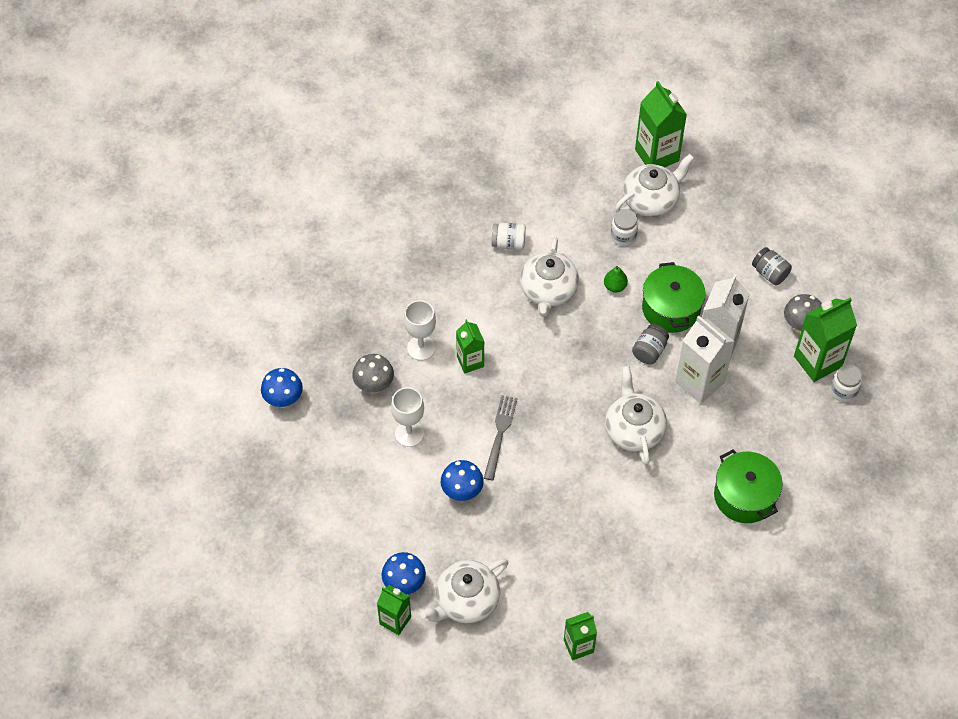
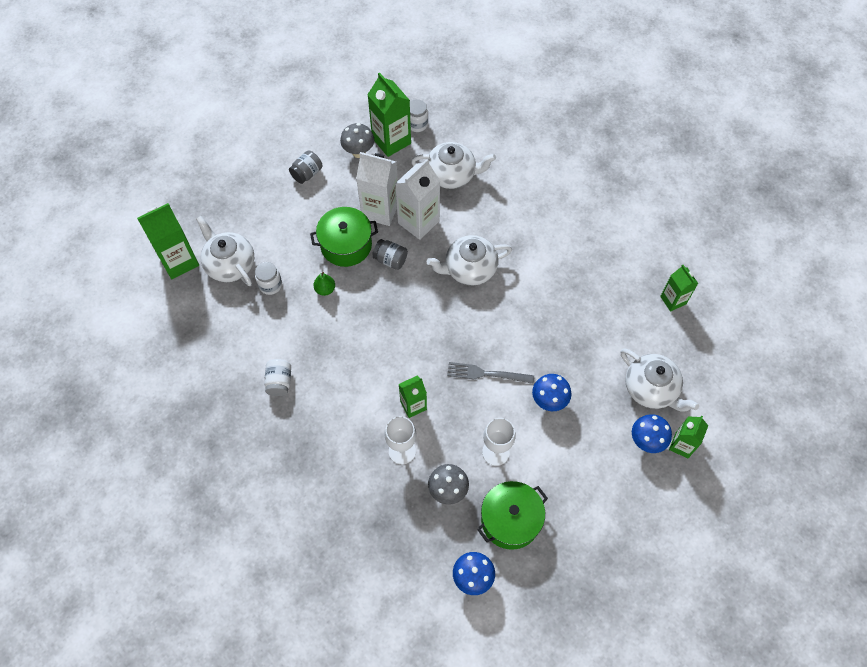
camera: 95 degrees left, 5 degrees up
white teapot [520,237,579,317] -> white teapot moved to [411,142,496,189]
green pot [714,449,783,523] -> green pot moved to [477,481,548,550]

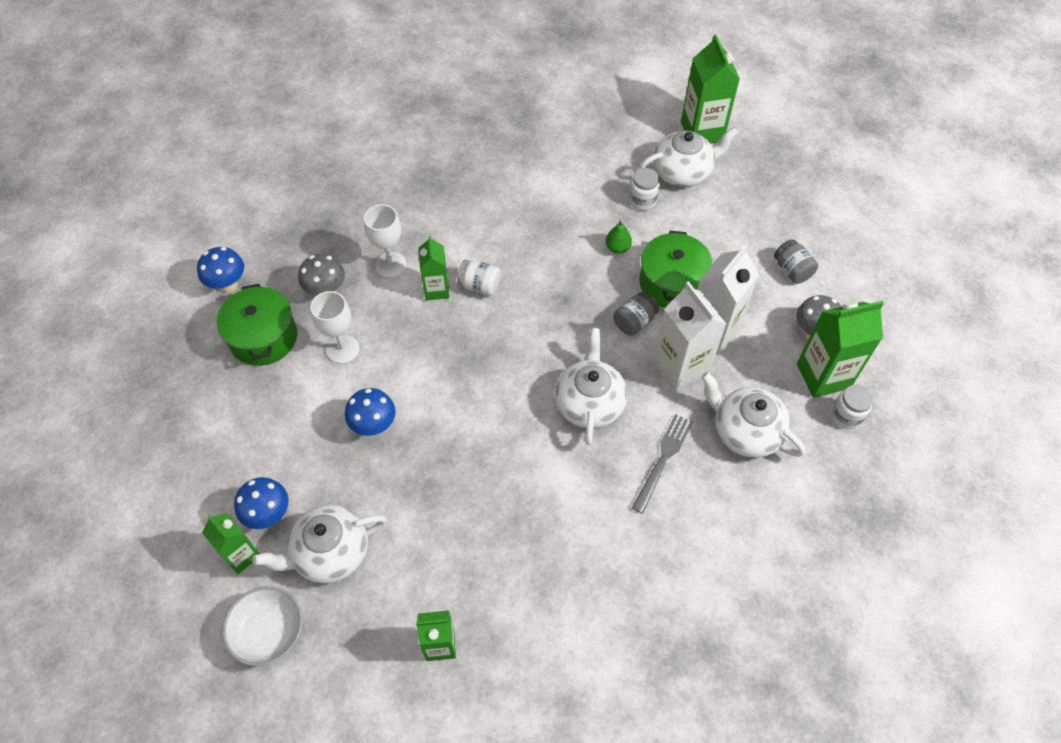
camera: 110 degrees right, 5 degrees down
white jar [264,359,291,396] -> white jar moved to [457,260,501,296]
white teapot [411,142,496,189] -> white teapot turned 105 degrees clockwise [701,372,805,458]
grey fork [447,362,534,384] -> grey fork moved to [632,414,693,514]
none -> white bowl [222,586,303,666]

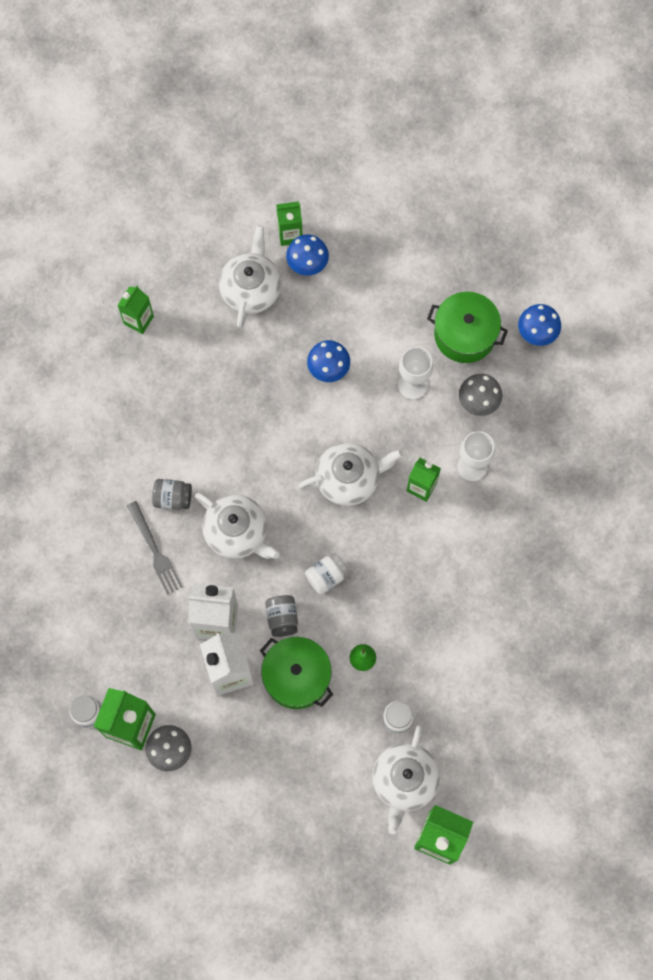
camera: 125 degrees right, 15 degrees up
white bowl [222,586,303,666] -> none
white jar [457,260,501,296] -> white jar moved to [305,553,349,595]
white teapot [701,372,805,458] -> white teapot moved to [298,443,403,506]
grey jar [774,239,818,284] -> grey jar moved to [152,479,192,510]

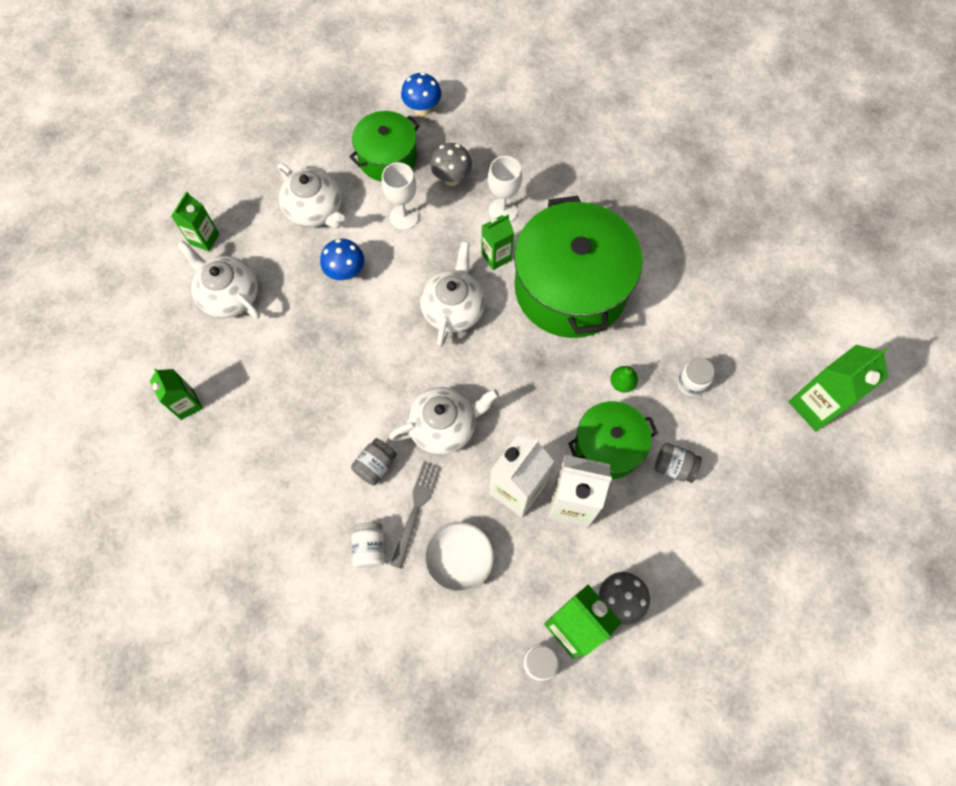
camera: 60 degrees left, 5 degrees down
grey fork [127,501,183,595] -> grey fork turned 75 degrees counterclockwise [390,461,441,569]
grey jar [265,595,298,637] -> grey jar moved to [655,443,702,483]
blue mushroom [286,234,329,276] -> none
white jar [305,553,349,595] -> white jar moved to [352,522,386,568]
white teapot [372,725,440,834] -> white teapot moved to [277,163,345,228]
none -> white bowl [424,522,494,593]
none -> green pot [514,196,643,338]

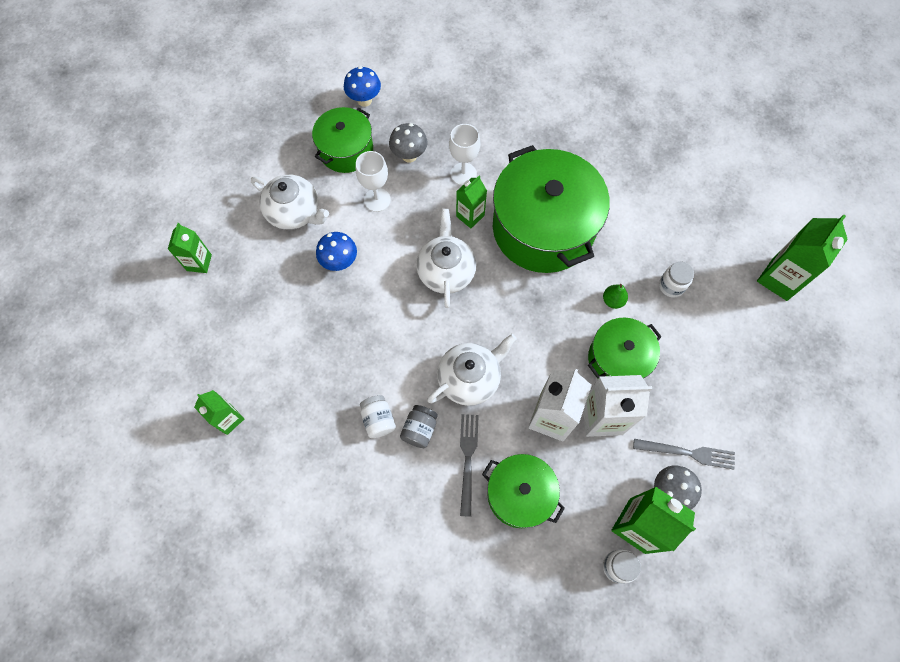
camera: 15 degrees left, 0 degrees up
white teapot [177,241,260,319] -> none
white jar [352,522,386,568] -> white jar moved to [360,395,396,438]
white bowl [424,522,494,593] -> green pot [482,454,565,528]
grey jar [655,443,702,483] -> none
none -> grey fork [633,439,735,469]

